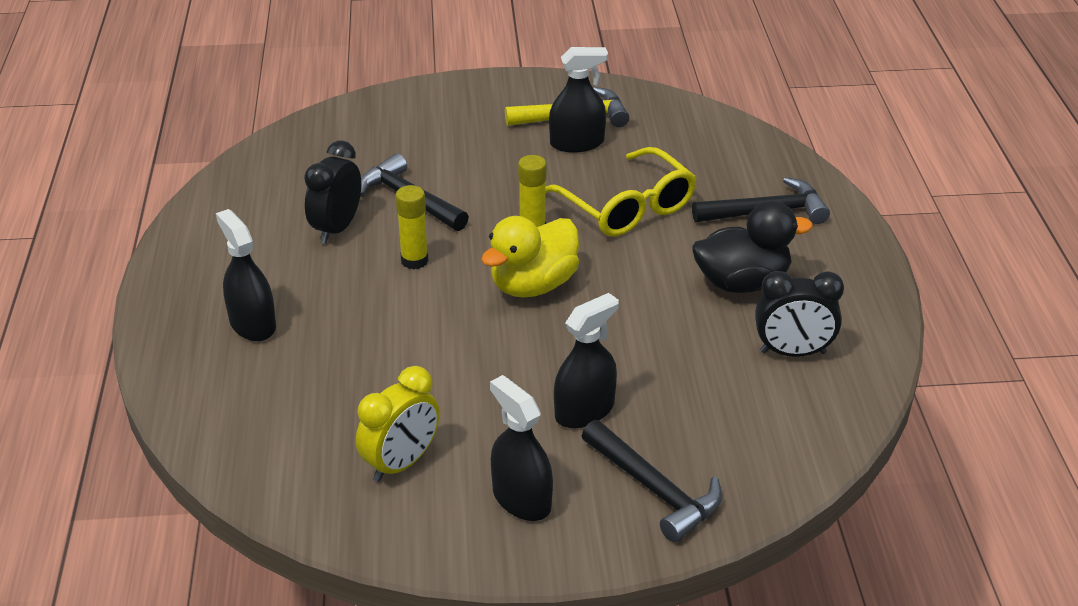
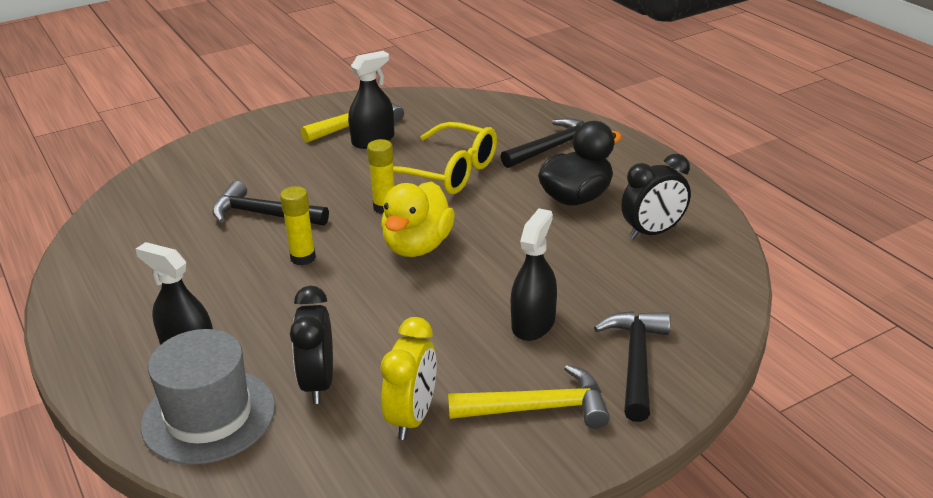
camera: 25 degrees left, 5 degrees down
black clock [304,141,361,244] -> black clock moved to [290,286,333,404]
black spray bottle [490,375,553,521] -> yellow hammer [448,364,610,429]
black hammer [582,420,722,542] -> black hammer turned 105 degrees counterclockwise [594,311,670,422]
none -> grey hat [141,329,275,464]

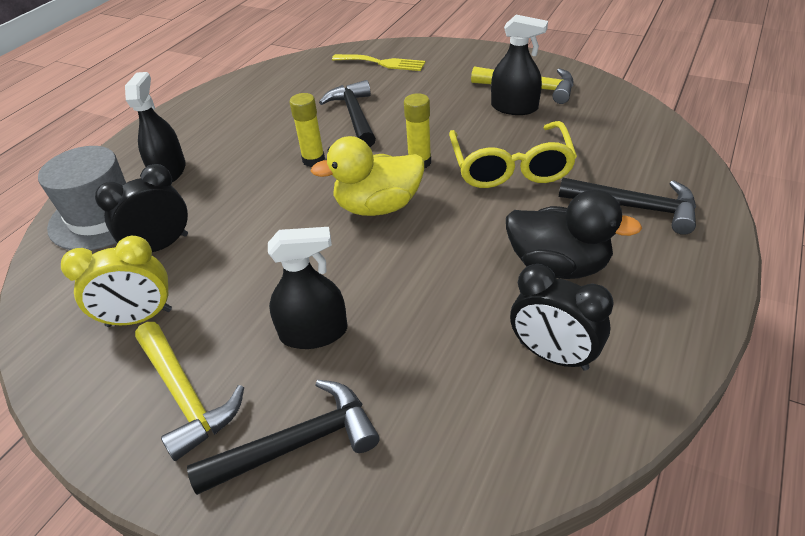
camera: 60 degrees right, 10 degrees up
none -> yellow fork [332,54,426,71]

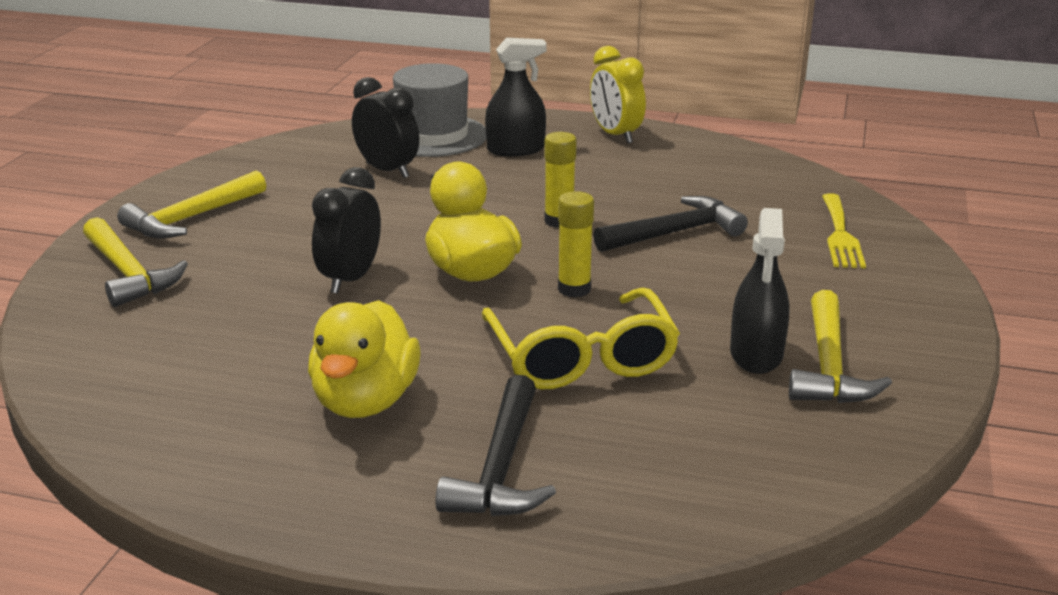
camera: 75 degrees right, 15 degrees down
yellow clock [61,236,172,327] -> yellow clock moved to [590,46,646,144]
black hammer [187,380,380,495] -> yellow hammer [83,217,188,307]
black spray bottle [268,227,347,349] -> none
yellow glasses [449,121,577,188] -> yellow glasses turned 90 degrees counterclockwise [482,287,680,389]
black duck [506,189,642,279] -> yellow duck [308,300,421,418]
black clock [510,264,614,371] -> black clock moved to [312,167,381,294]

